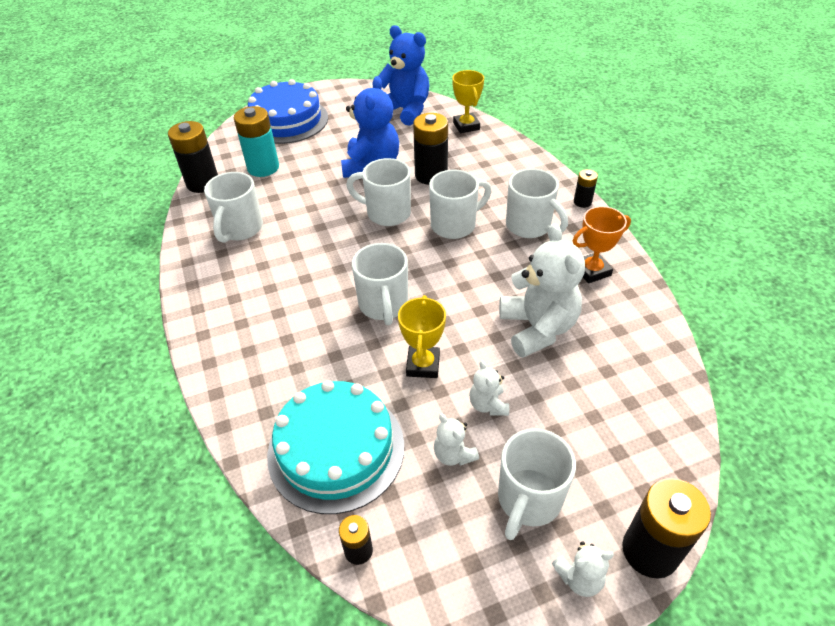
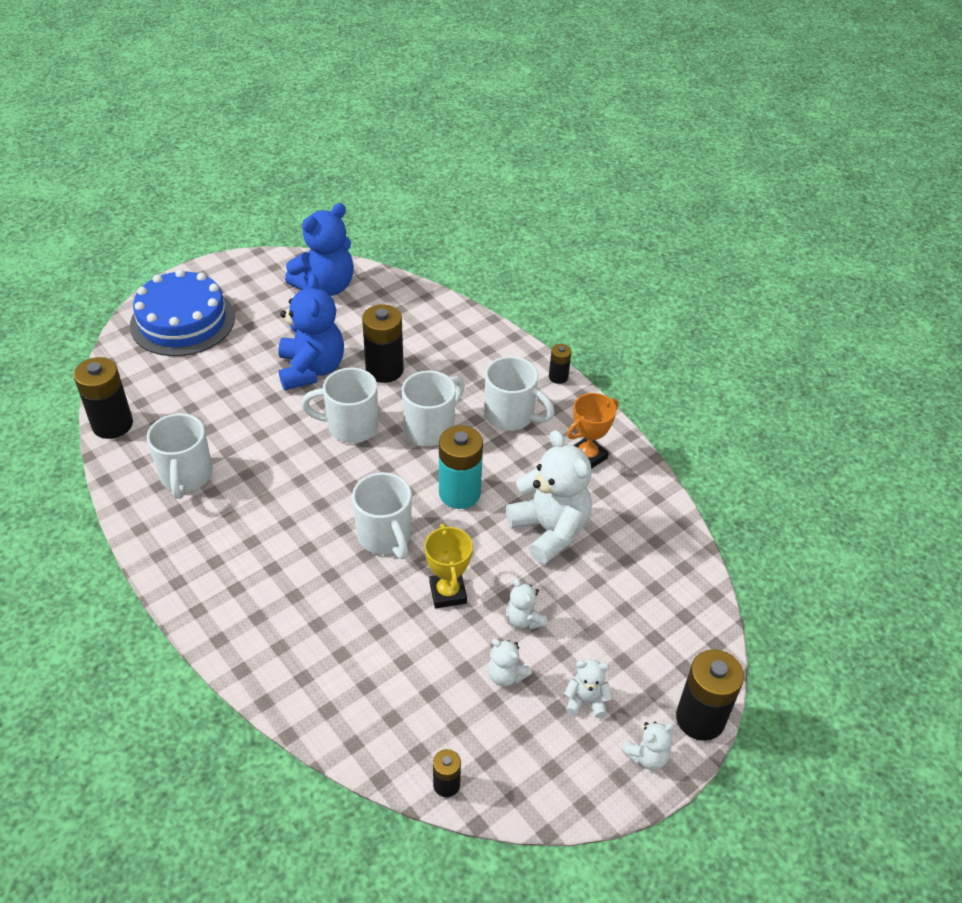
camera: 20 degrees left, 0 degrees up
turquoise battery [234,106,279,177] -> turquoise battery moved to [439,425,483,509]
turquoise cake [267,380,404,514] -> none
blue teddy bear [379,25,429,126] -> blue teddy bear turned 120 degrees clockwise [285,203,354,296]
yellow trophy [452,70,484,133] -> none
white mug [498,428,576,540] -> white teddy bear [565,659,612,718]

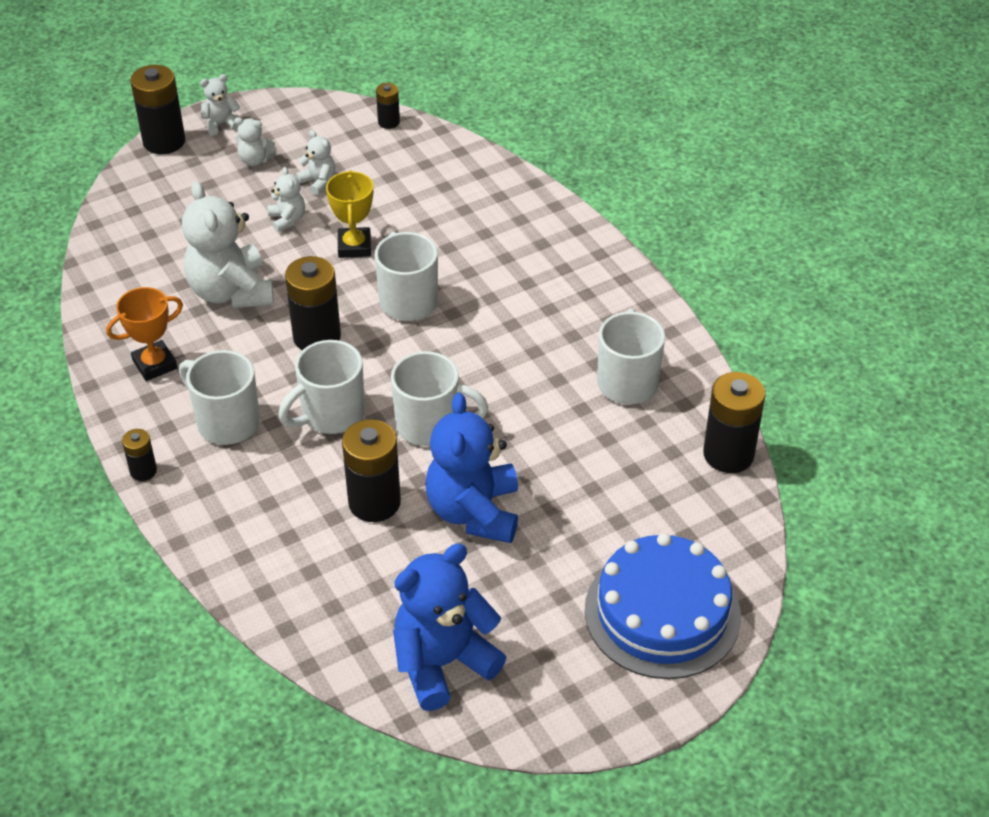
camera: 170 degrees left, 0 degrees up
turquoise battery [439,425,483,509] -> black battery [285,256,341,350]

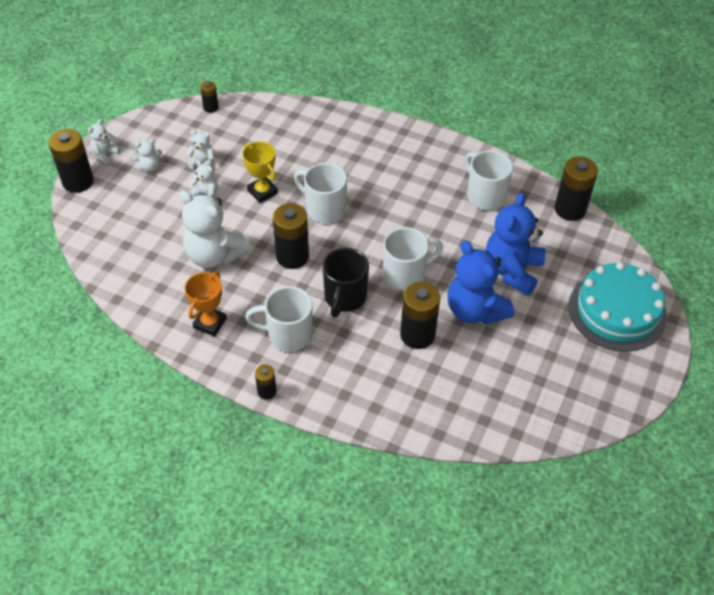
camera: 35 degrees left, 5 degrees up
white mug [278,340,365,434] -> black mug [323,248,369,317]
blue teddy bear [393,544,506,711] -> blue teddy bear moved to [486,193,546,295]
blue cake [585,533,741,679] -> turquoise cake [569,262,667,352]

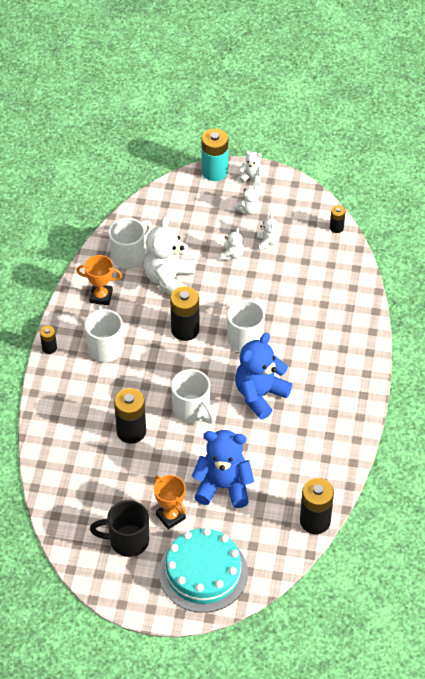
camera: 75 degrees right, 0 degrees up
black battery [49,129,94,193] -> turquoise battery [201,128,228,181]
white teddy bear [132,139,162,172] -> white teddy bear turned 90 degrees counterclockwise [235,186,259,215]
yellow trophy [242,142,278,203] -> none
black mug [323,248,369,317] -> black mug moved to [90,500,149,557]
blue teddy bear [448,240,514,325] -> blue teddy bear moved to [235,333,292,419]
white mug [465,150,513,210] -> white mug moved to [108,218,152,269]
none -> orange trophy [154,475,186,530]

